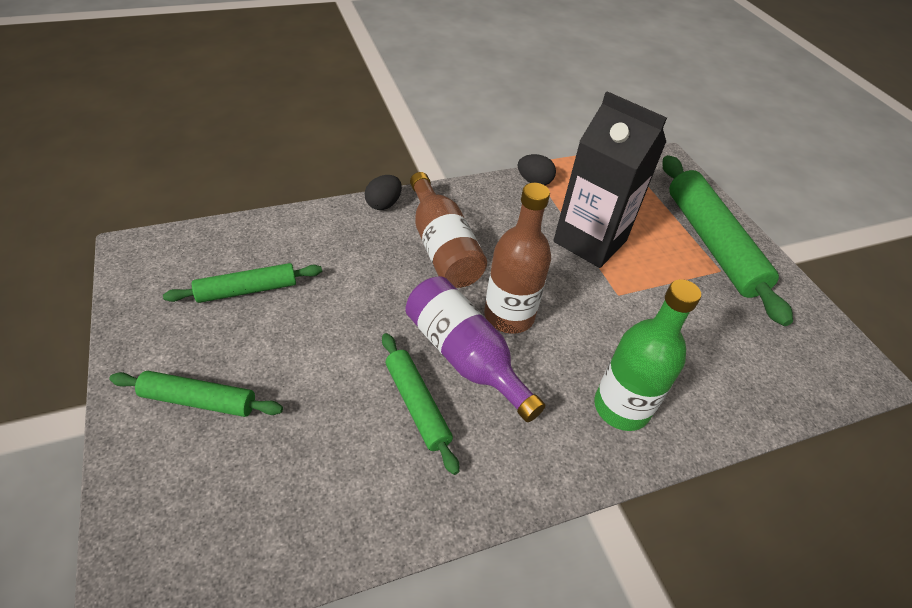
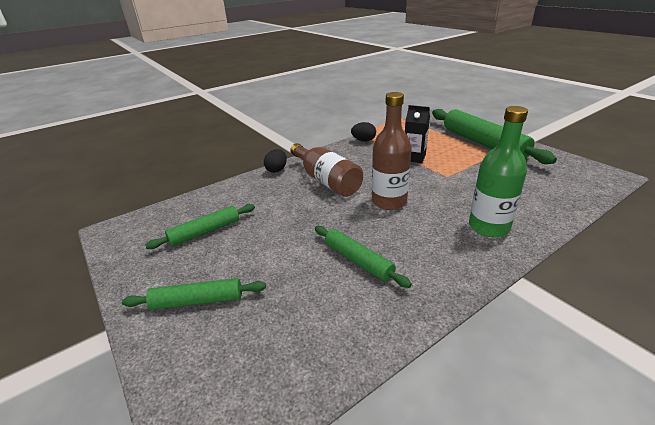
camera: 10 degrees left, 15 degrees down
purple bottle [406,276,545,422] -> none
black carton [553,91,667,268] -> black carton [405,105,430,163], size x0.54

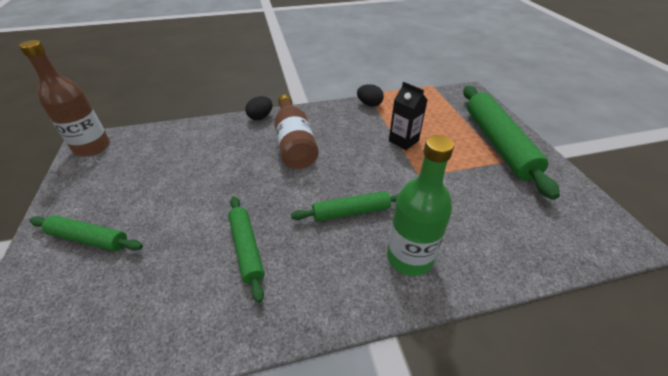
camera: 20 degrees right, 10 degrees up
green rolling pin [145,204,255,249] -> green rolling pin moved to [291,191,398,221]
brown bottle [372,92,412,210] -> brown bottle moved to [19,40,110,157]

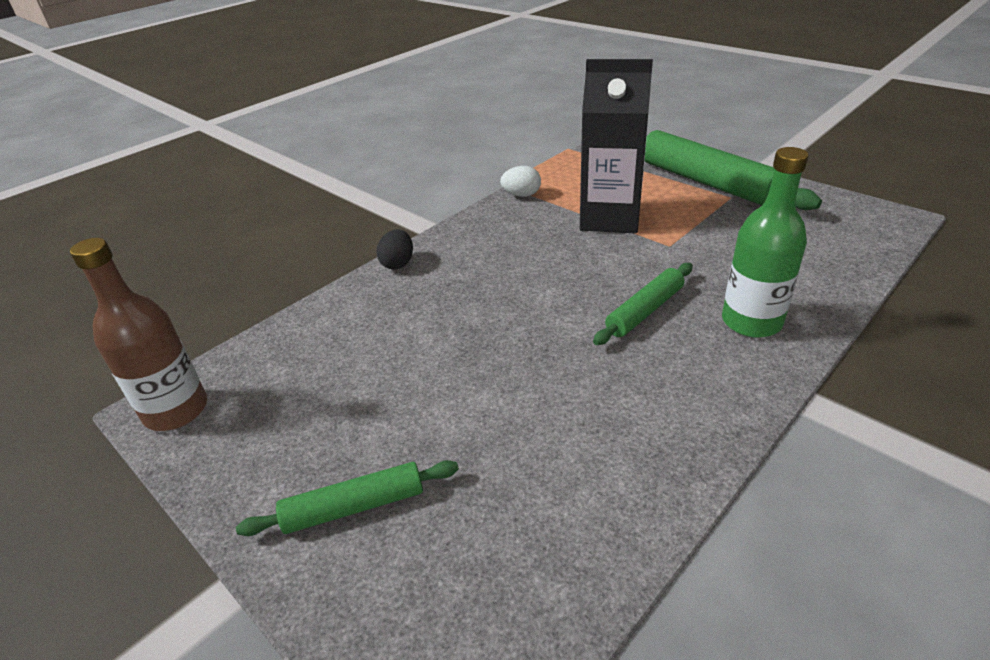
camera: 30 degrees left, 5 degrees down
green rolling pin [228,196,264,303] -> none
brown bottle [274,94,319,169] -> none
black egg [357,84,384,107] -> white egg [500,166,541,197]
black carton [389,82,427,150] -> black carton [580,59,653,233], size x1.85

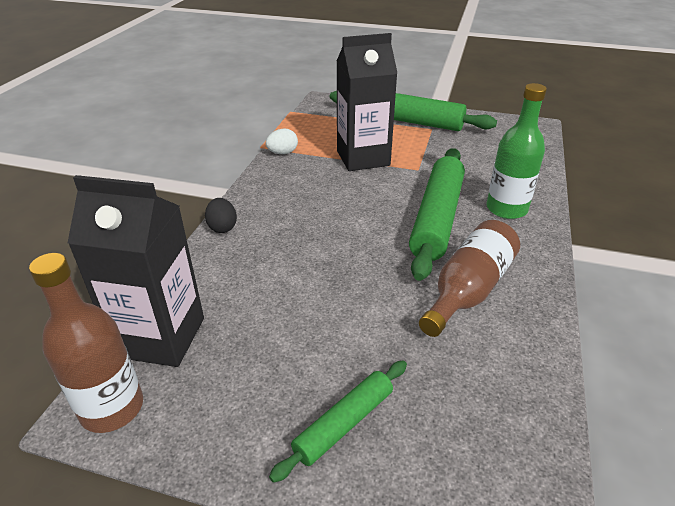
camera: 30 degrees left, 0 degrees up
green rolling pin [593,263,693,345] -> green rolling pin [409,148,465,281], size x1.83
none -> black carton [68,175,204,367]
none -> brown bottle [419,220,520,337]

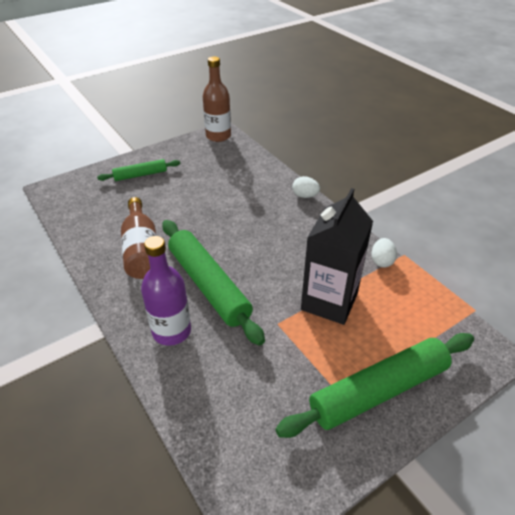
camera: 130 degrees right, 5 degrees up
black carton [68,175,204,367] -> none
black egg [205,198,237,233] -> white egg [292,176,320,198]
green rolling pin [269,361,407,483] -> green rolling pin turned 75 degrees clockwise [97,159,180,181]
green bottle [486,83,547,219] -> purple bottle [141,236,191,346]

